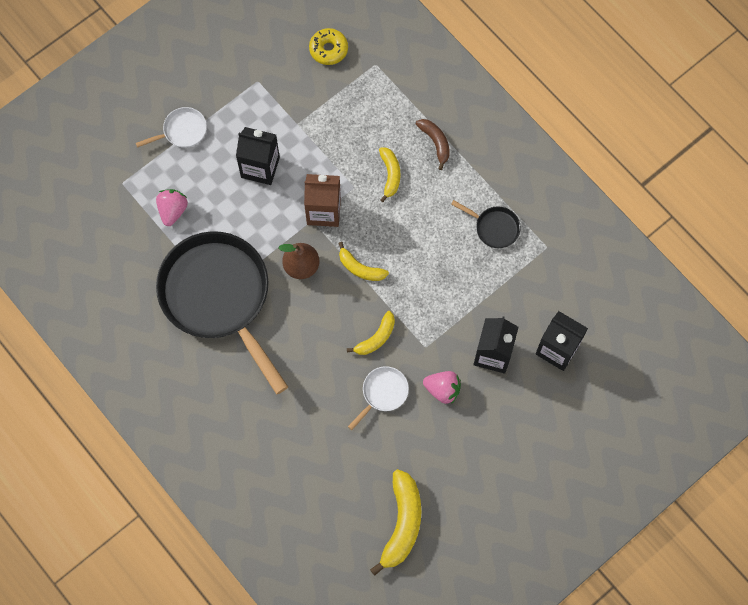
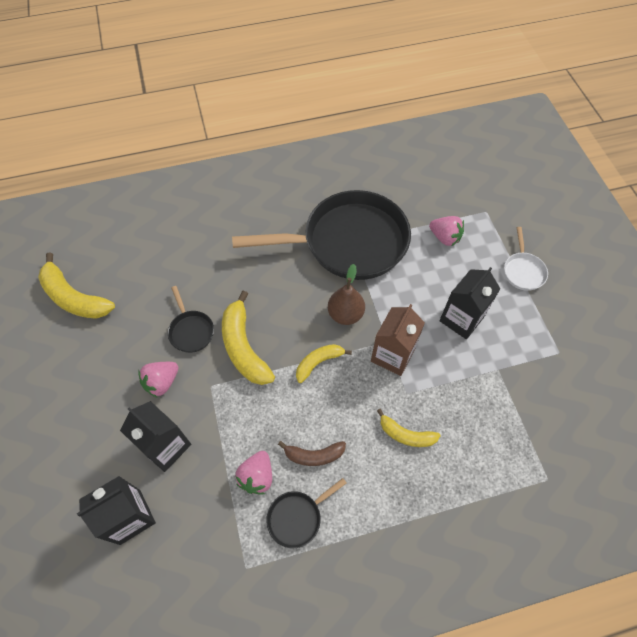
camera: 115 degrees right, 10 degrees down
yellow donut [309,28,348,65] -> none
yellow banana [347,311,395,355] -> yellow banana [222,291,275,385], size x1.71
white pan [348,366,409,430] -> black pan [168,286,214,353]
brown banana [416,119,450,170] -> brown banana moved to [278,441,346,466]
none -> pink strawberry [235,451,272,495]

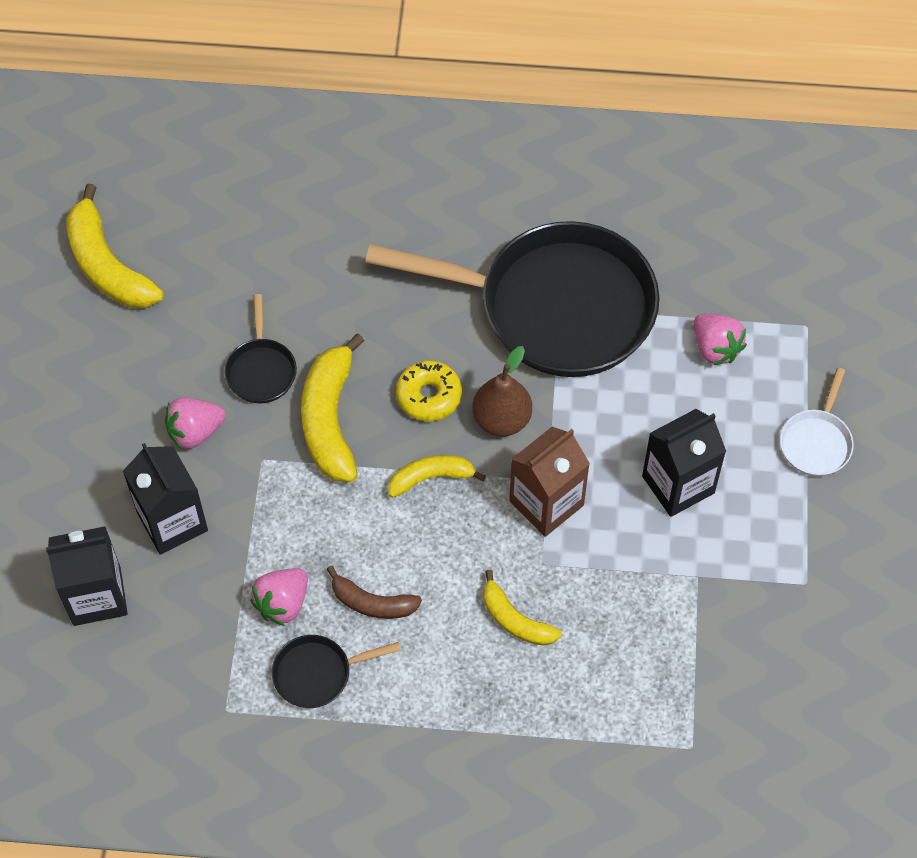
camera: 20 degrees right, 0 degrees up
none -> yellow donut [396,361,462,421]

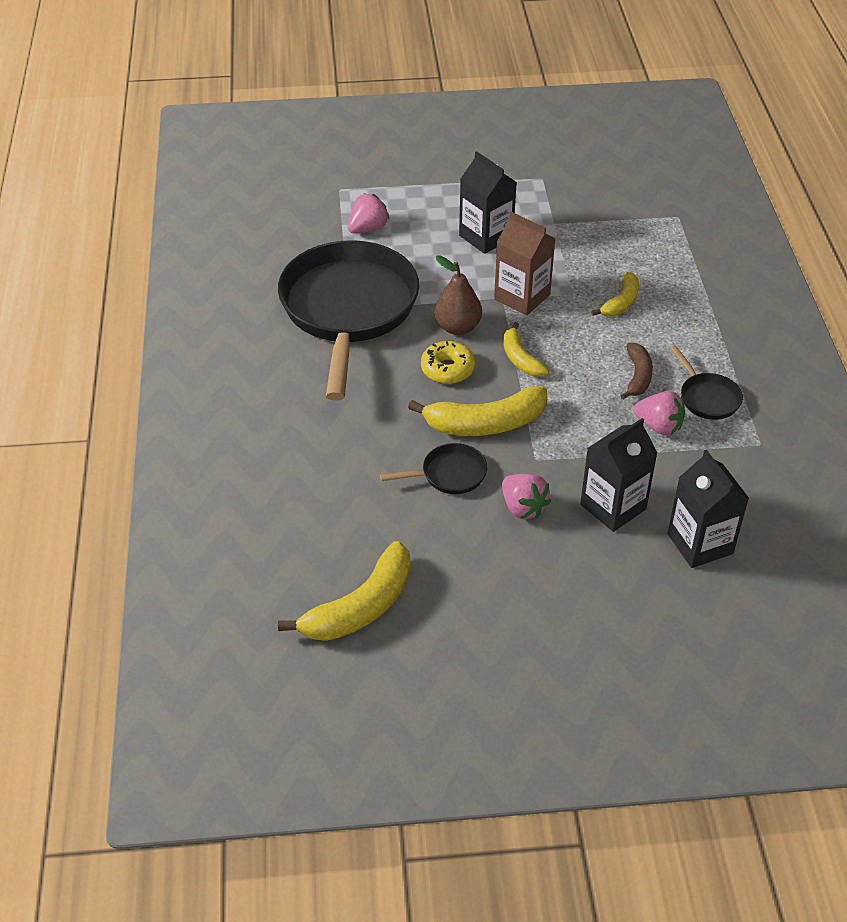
camera: 100 degrees left, 15 degrees down
white pan [780,368,854,477] -> none

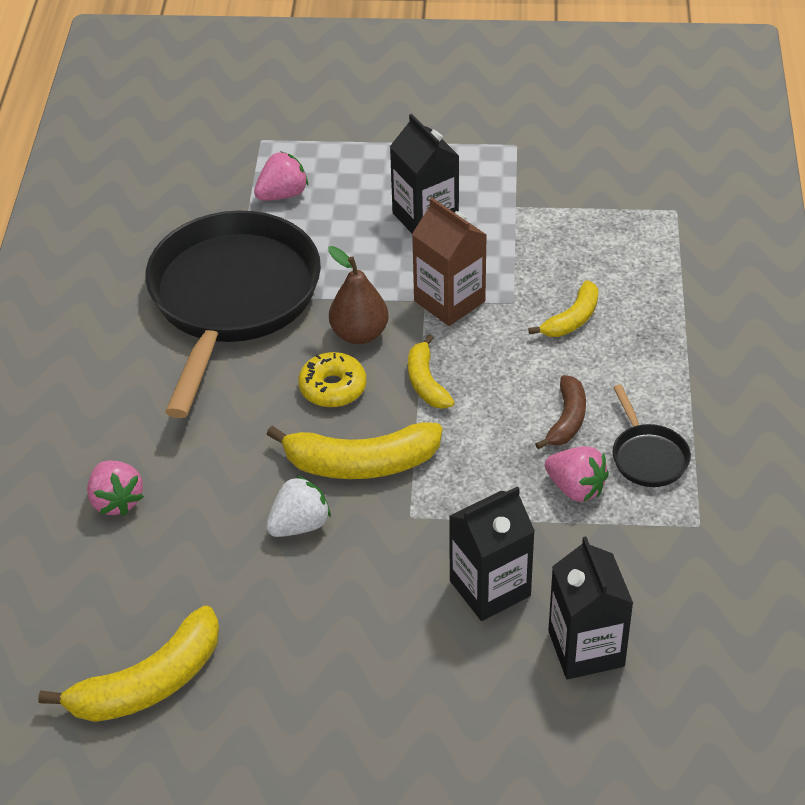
camera: 10 degrees right, 0 degrees up
black pan [380,443,487,494] -> white strawberry [266,475,331,537]
pink strawberry [502,474,551,519] -> pink strawberry moved to [87,461,144,516]

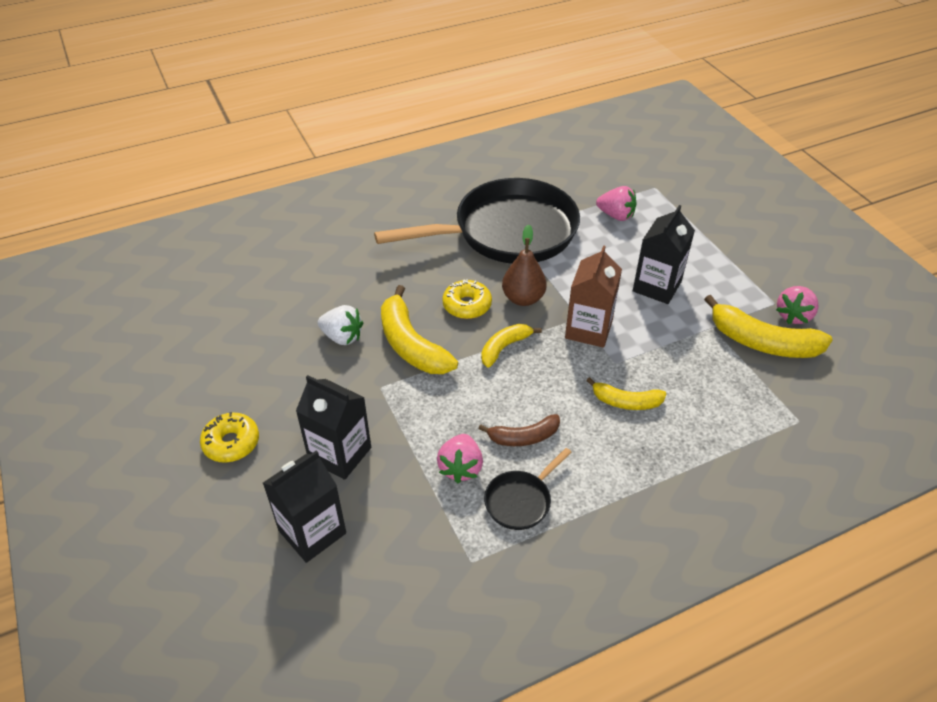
camera: 60 degrees right, 0 degrees up
yellow banana [38,606,219,722] -> yellow banana moved to [704,295,833,358]
pink strawberry [87,461,144,516] -> pink strawberry moved to [776,286,819,324]
none -> yellow donut [200,412,259,463]

